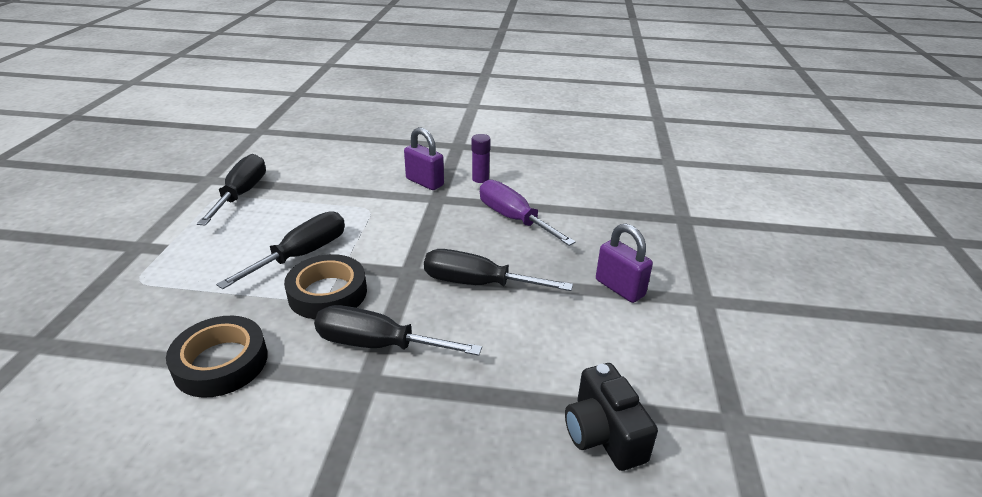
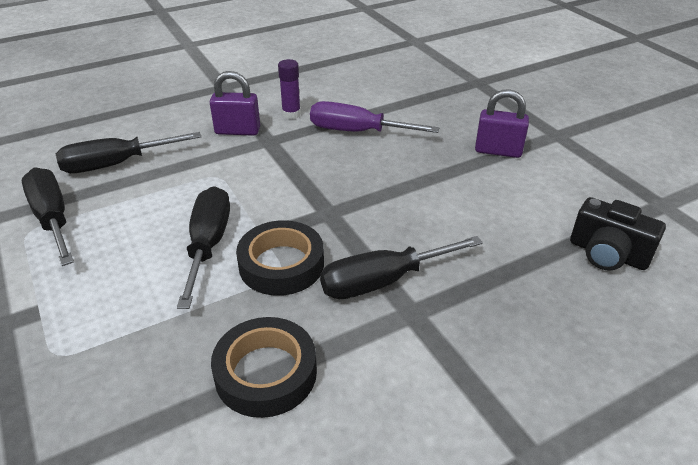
camera: 35 degrees left, 5 degrees up
black screwdriver [424,249,573,291] -> black screwdriver moved to [56,132,201,173]

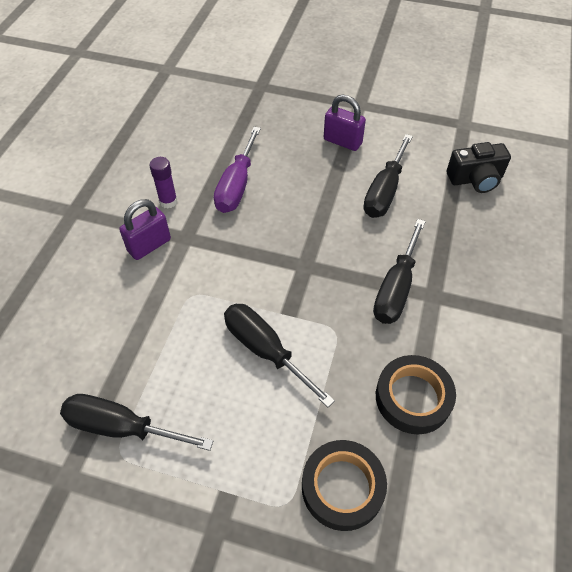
camera: 45 degrees left, 15 degrees up
black screwdriver [56,132,201,173] -> black screwdriver moved to [363,134,413,218]
black tape [236,220,324,296] -> black tape moved to [302,440,387,531]
purple screwdriver [310,101,439,133] -> purple screwdriver turned 45 degrees counterclockwise [214,127,261,213]
purple padlock [475,89,529,158] -> purple padlock turned 60 degrees clockwise [324,94,366,151]

